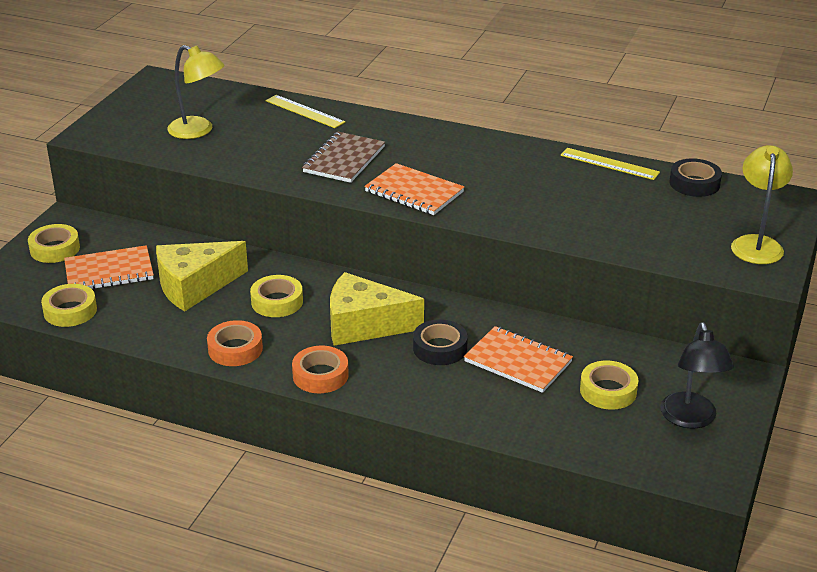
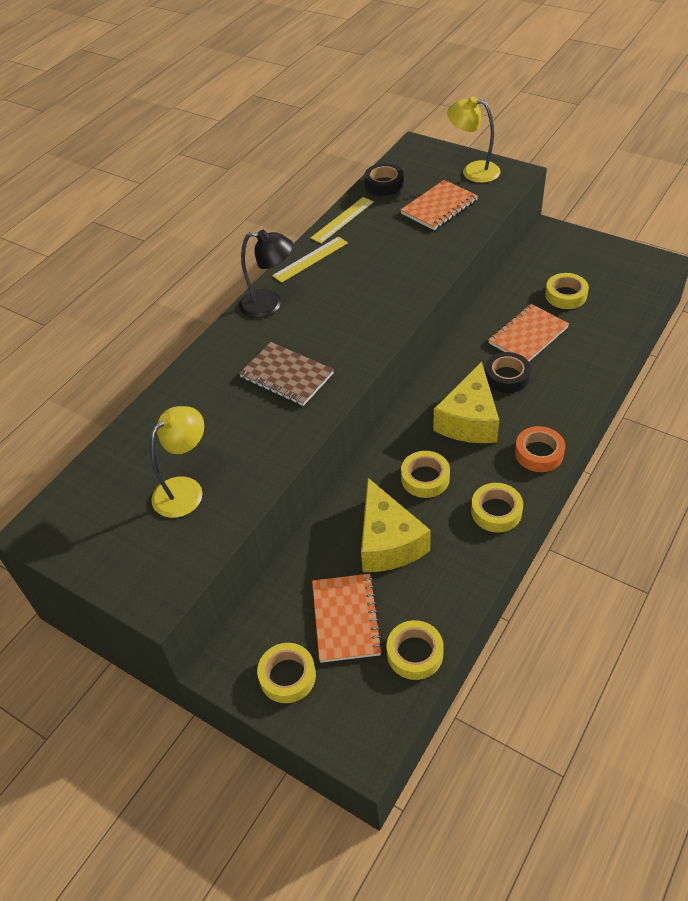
camera: 75 degrees left, 15 degrees up
orange tape [207,320,263,366] -> yellow tape [471,483,523,532]
yellow ruler [265,95,345,128] -> yellow ruler moved to [272,237,348,283]
orange notebook [364,163,465,215] -> orange notebook moved to [401,180,478,230]
black lamp [660,322,734,429] -> black lamp moved to [239,230,293,318]

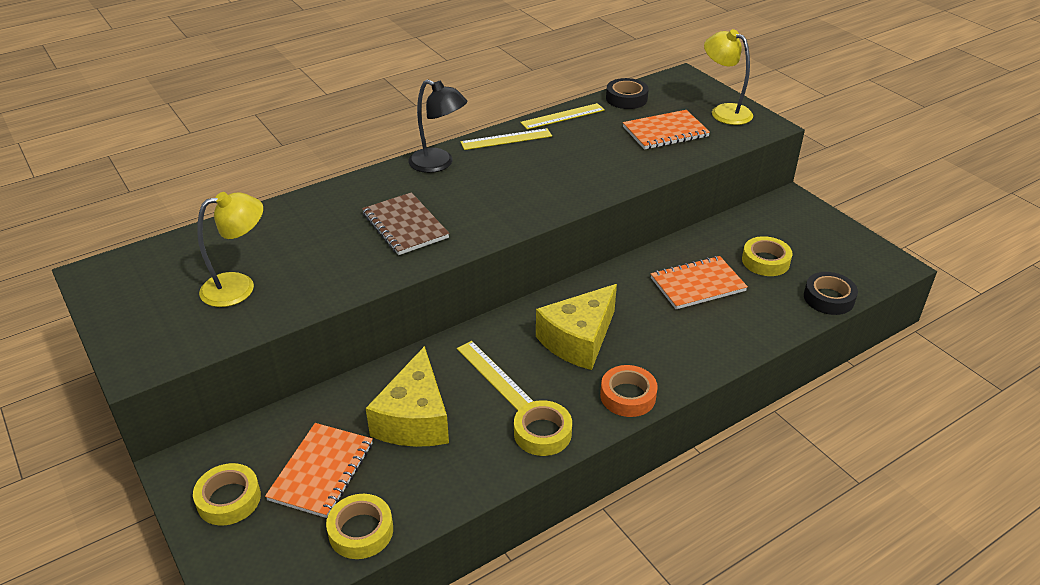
camera: 20 degrees right, 10 degrees down
yellow tape [401,451,450,498] -> yellow ruler [457,341,533,410]
black tape [485,352,531,393] -> black tape moved to [804,272,858,315]

